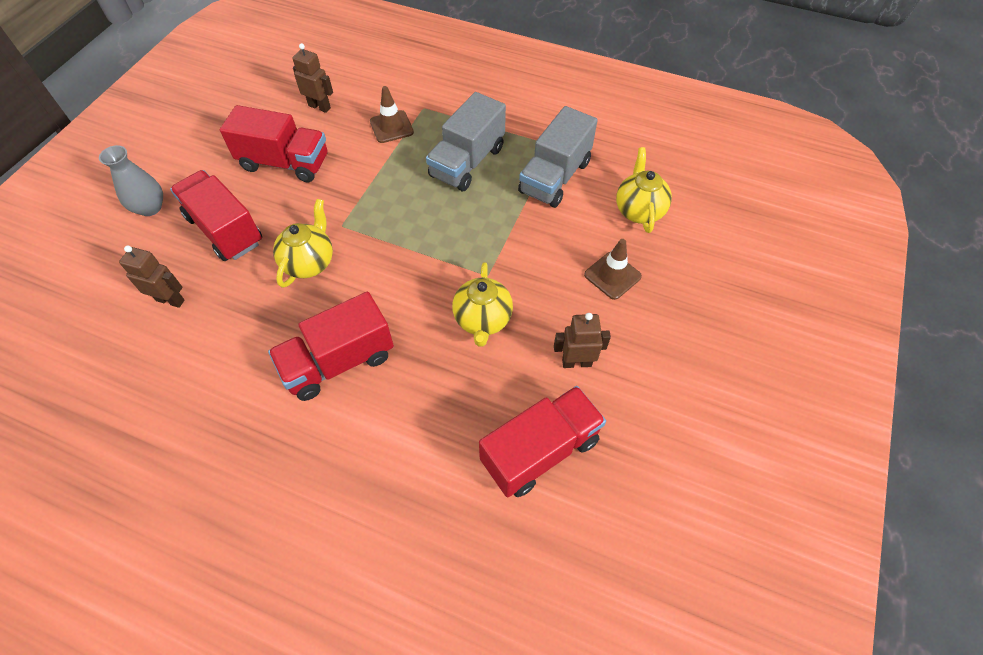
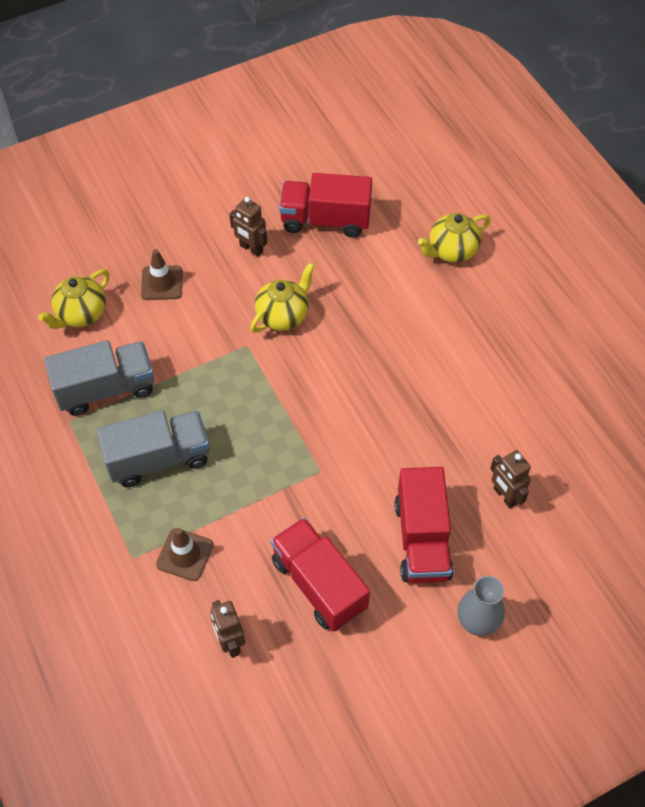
camera: 140 degrees left, 0 degrees up
red truck [268,292,394,401] -> none
yellow teapot [273,199,333,288] -> yellow teapot moved to [418,213,491,263]

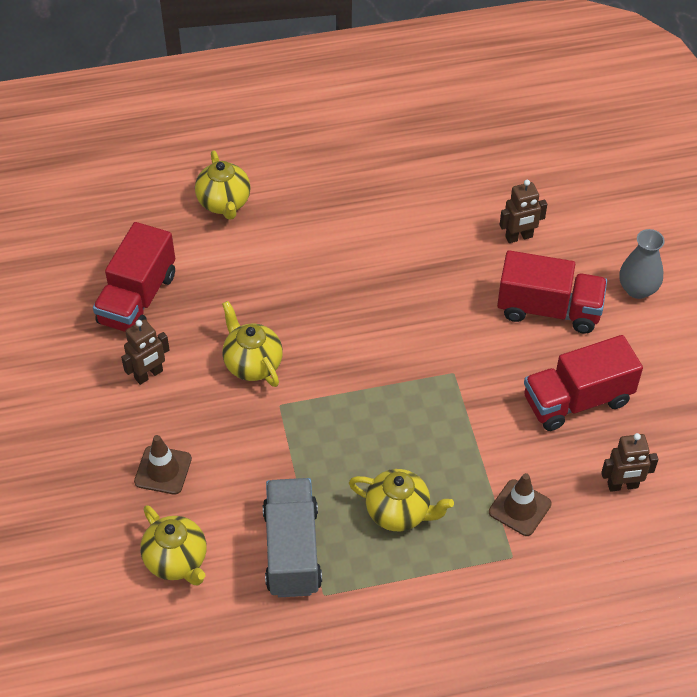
camera: 75 degrees left, 5 degrees down
grey truck [97,410,209,487] -> yellow teapot [349,469,454,531]

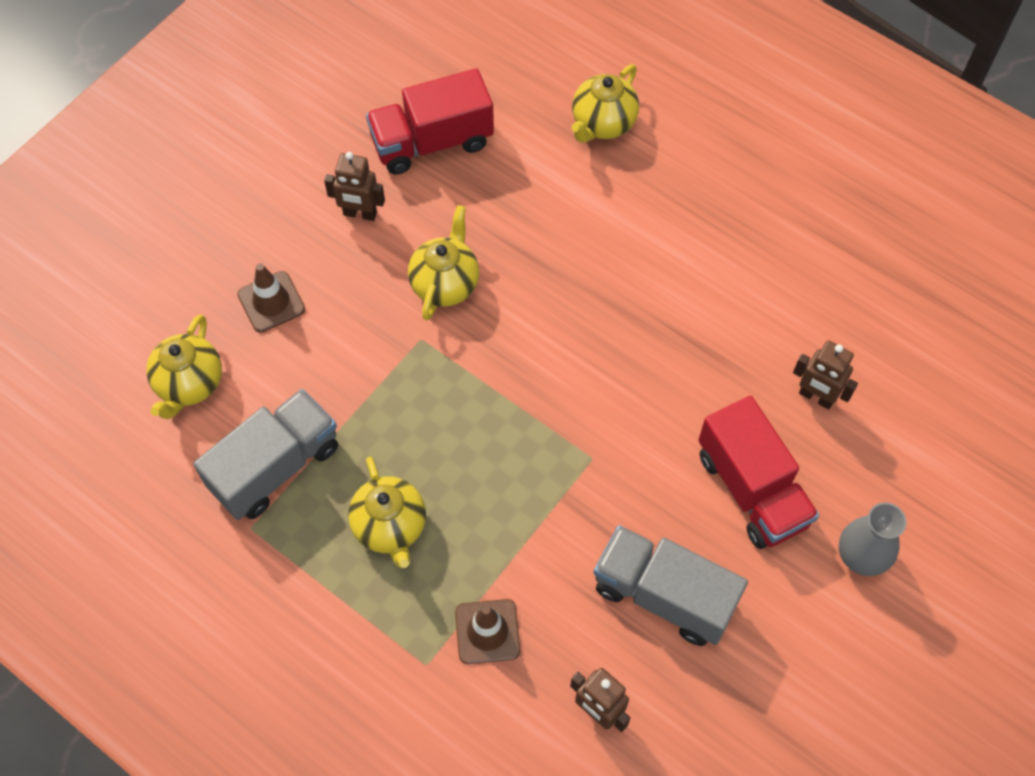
camera: 50 degrees right, 10 degrees up
red truck [524,335,643,431] -> grey truck [594,525,748,646]

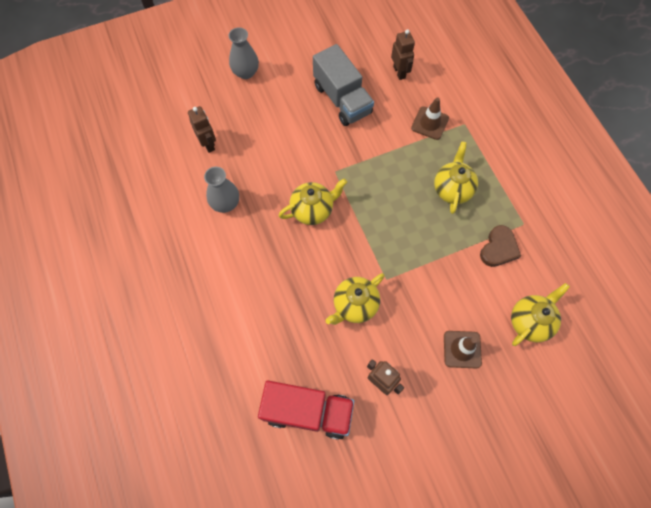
camera: 150 degrees left, 5 degrees up
grey truck [193,389,338,520] -> brown heart [480,225,521,267]
yellow teapot [571,64,639,143] -> yellow teapot moved to [279,179,347,225]
red truck [698,396,819,549] -> none
none -> grey vase [204,167,239,213]

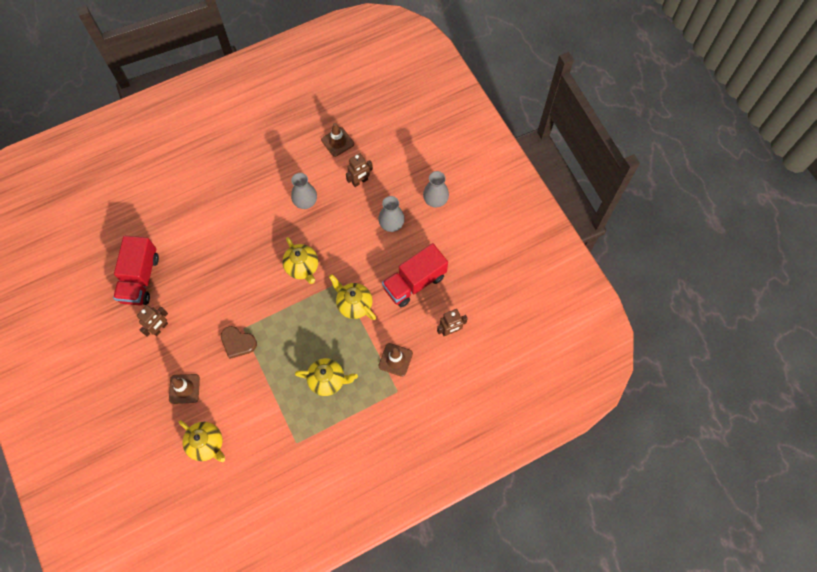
camera: 85 degrees right, 0 degrees up
grey truck [313,44,374,126] -> red truck [382,243,448,307]
yellow teapot [325,273,385,325] -> yellow teapot moved to [329,274,376,320]
brown heart [480,225,521,267] -> brown heart moved to [221,326,257,359]
none -> brown traffic cone [321,123,354,157]
none -> grey vase [378,196,405,232]

